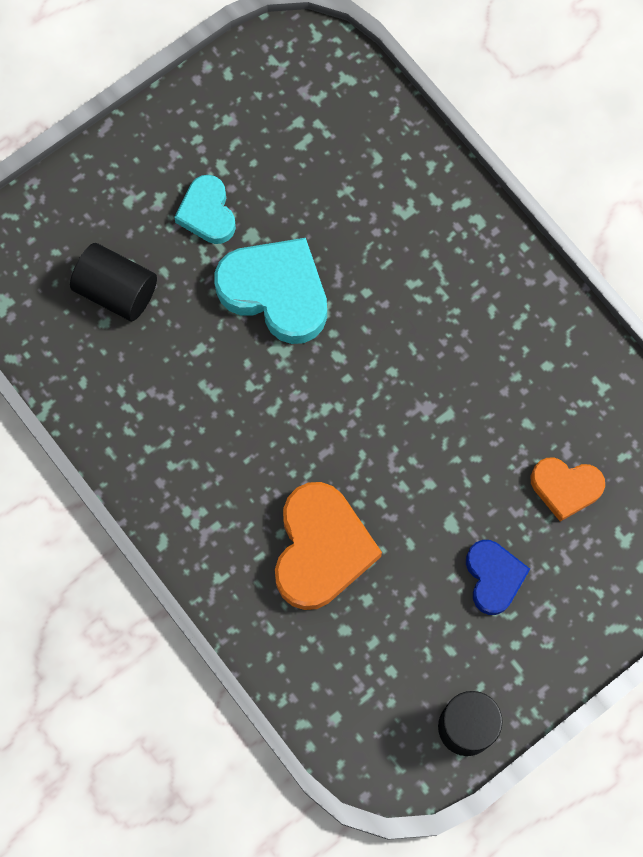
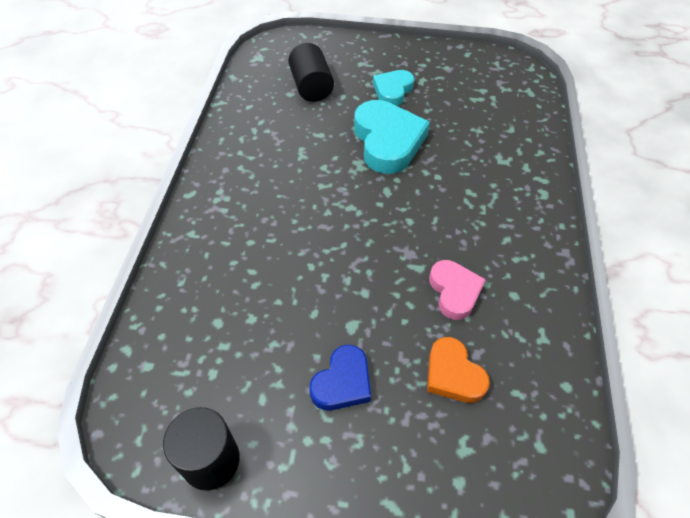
camera: 45 degrees right, 20 degrees down
orange heart [275,482,382,610] -> none
none -> pink heart [429,260,486,320]

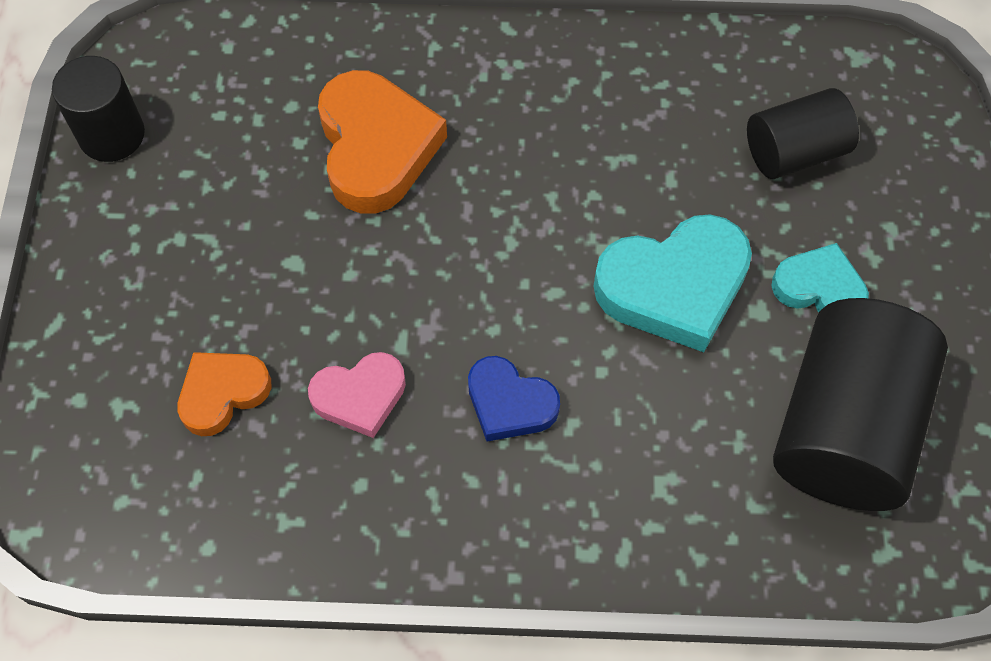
camera: 85 degrees right, 10 degrees up
blue heart [310,345,371,411] -> blue heart moved to [468,356,560,442]
none -> orange heart [318,70,447,214]
none -> black cylinder [773,298,948,511]

